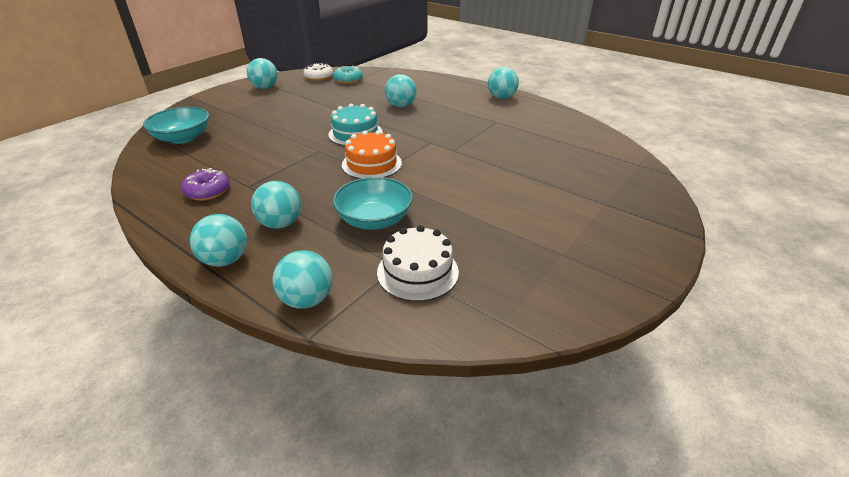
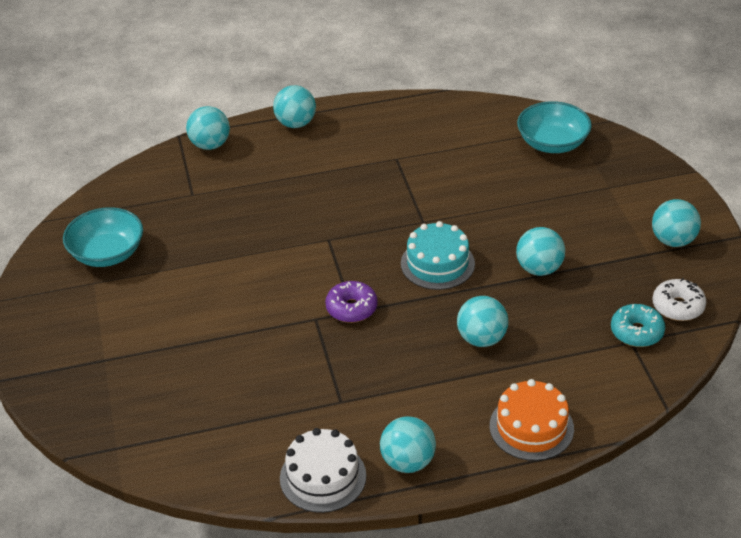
camera: 130 degrees right, 5 degrees up
purple donut [181,168,229,201] -> purple donut moved to [325,281,378,323]
turquoise ball [251,181,301,229] -> turquoise ball moved to [516,227,565,276]
turquoise bowl [333,177,413,230] -> turquoise bowl moved to [63,207,143,267]
orange cake [342,130,402,179] -> orange cake moved to [490,379,574,461]
white cake [377,225,459,301] -> white cake moved to [280,428,366,513]

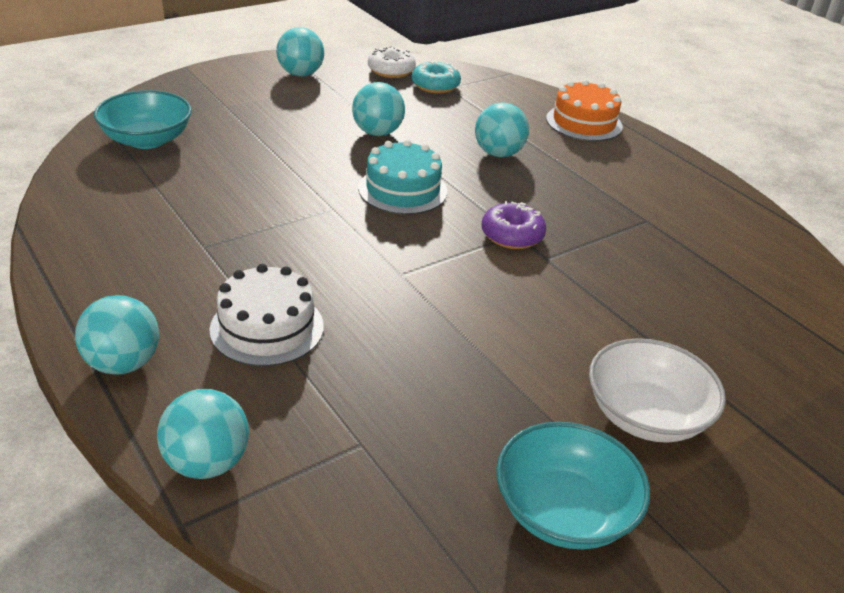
camera: 115 degrees left, 5 degrees down
white cake [280,428,366,513] -> white cake moved to [209,264,324,366]
turquoise ball [380,416,436,473] -> none
none -> white bowl [589,338,726,443]

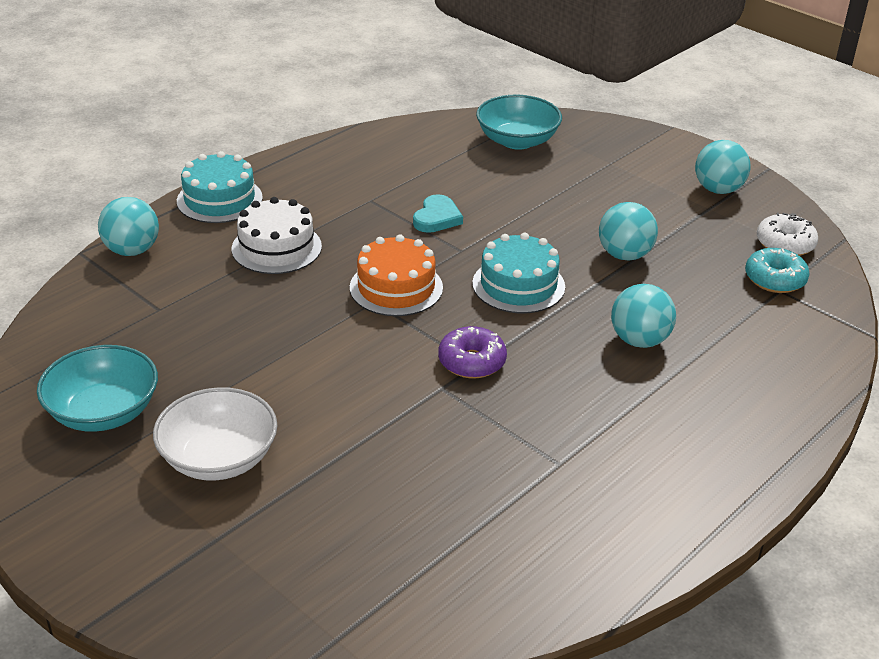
camera: 80 degrees right, 0 degrees up
turquoise ball [75,295,159,375] -> turquoise cake [177,151,263,223]
orange cake [546,80,623,141] -> orange cake moved to [350,234,443,316]
none -> turquoise heart [413,194,463,233]

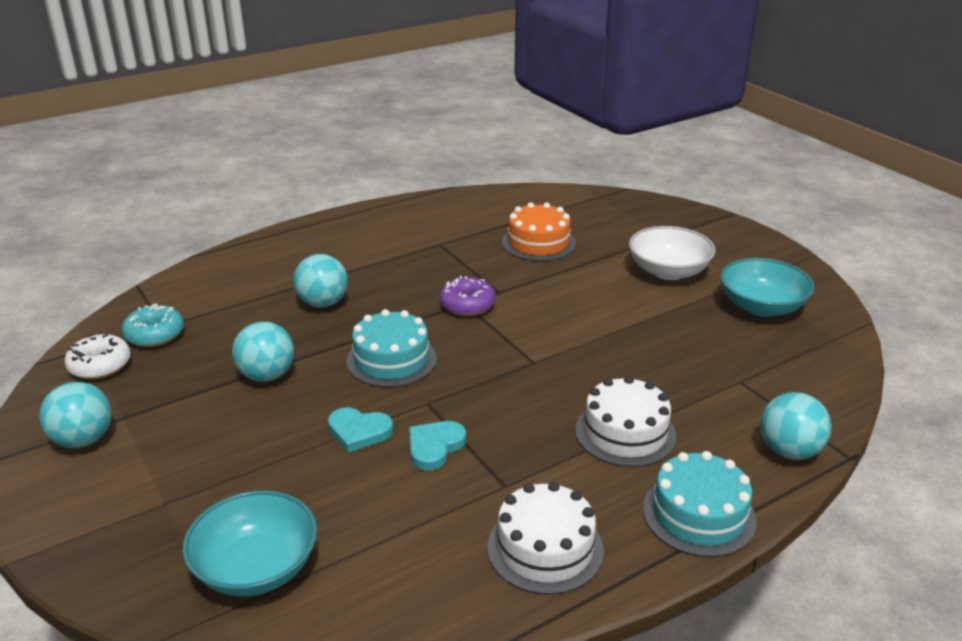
camera: 165 degrees left, 5 degrees down
orange cake [350,234,443,316] -> orange cake moved to [502,202,576,261]
none -> turquoise heart [328,407,393,453]
none -> white cake [487,482,604,595]

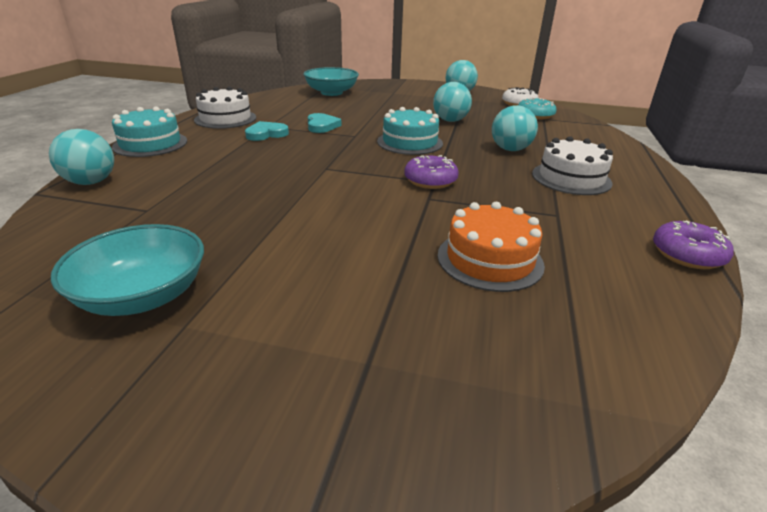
camera: 135 degrees right, 0 degrees up
turquoise heart [328,407,393,453] -> turquoise heart moved to [245,121,289,141]
white cake [575,376,676,467] -> white cake moved to [532,136,613,195]
white bowl [629,226,716,280] -> none
none -> purple donut [653,221,734,269]

